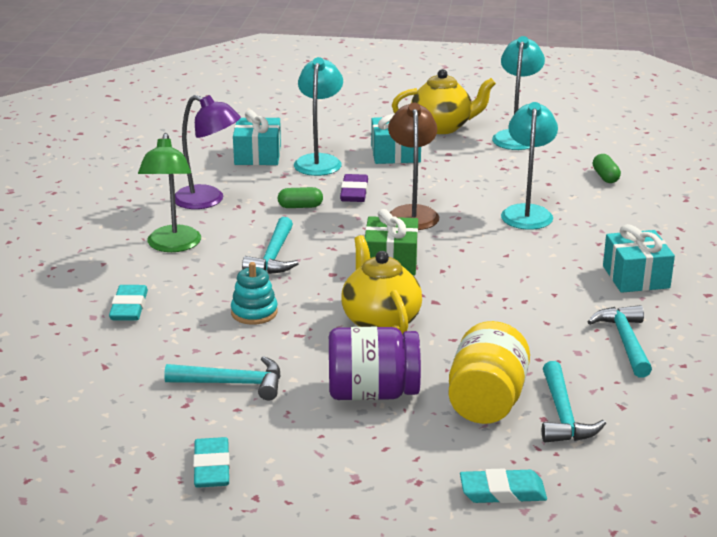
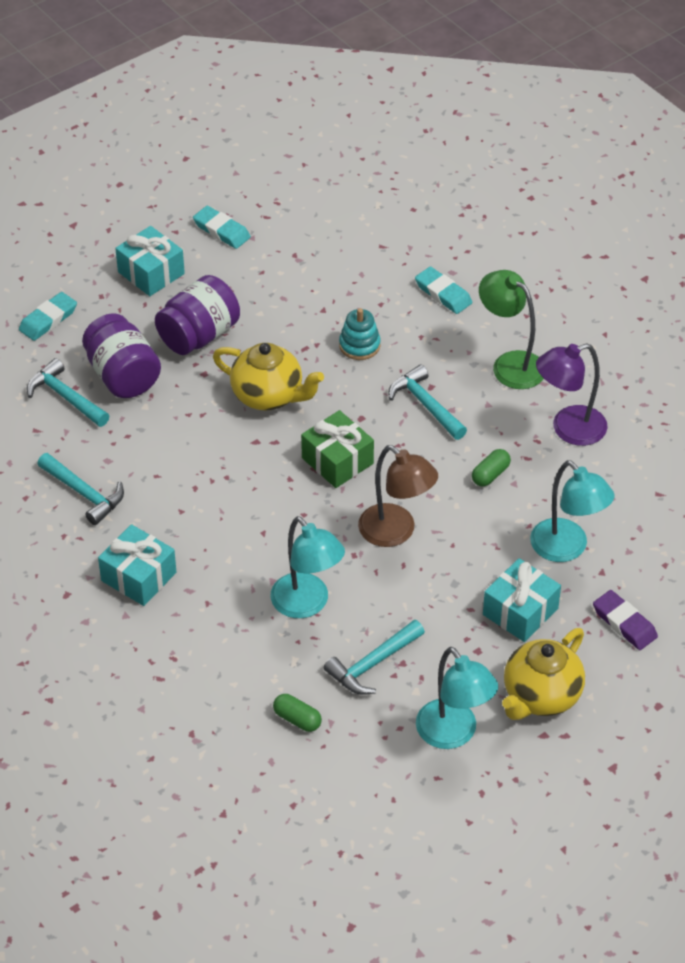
camera: 135 degrees right, 20 degrees up
turquoise hammer [164,356,281,400] -> turquoise hammer moved to [324,620,425,695]
turquoise gift [233,110,281,165] -> turquoise gift moved to [115,226,185,296]
purple eraser [340,174,368,202] -> purple eraser moved to [593,590,658,650]
yellow jar [448,321,530,424] -> purple jar [82,313,161,398]

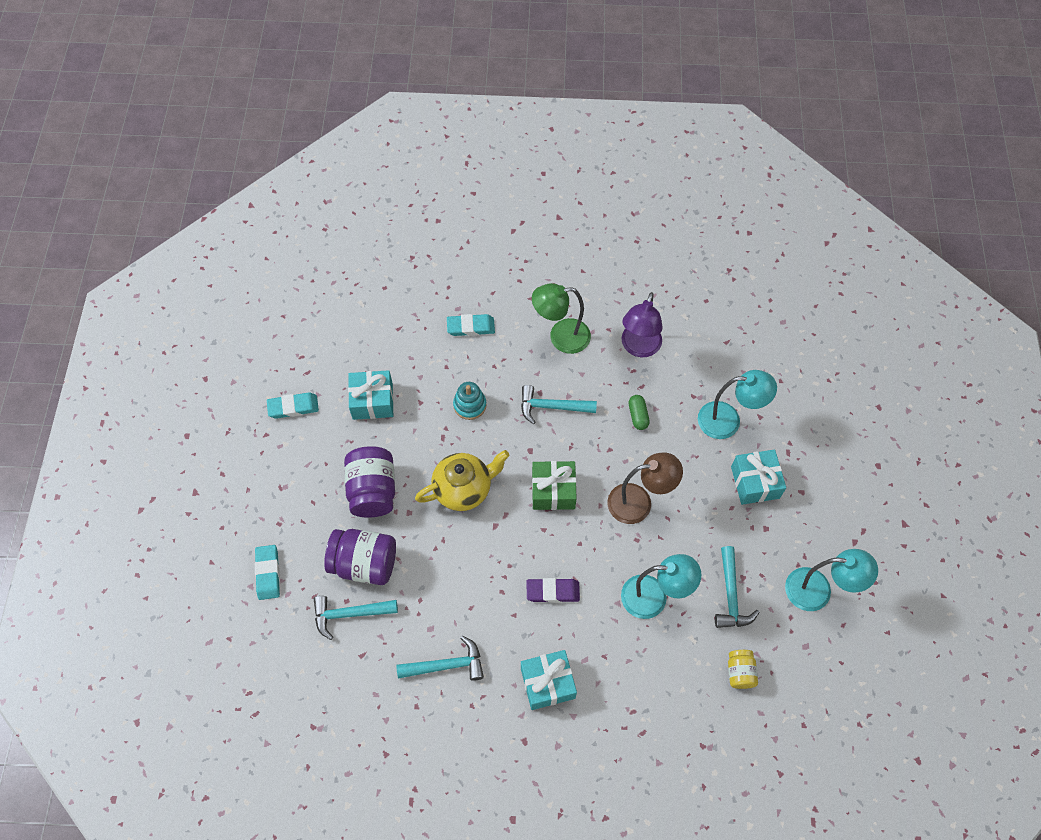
camera: 50 degrees left, 15 degrees up
turquoise gift [115,226,185,296] -> turquoise gift moved to [348,370,394,420]
green capsule [273,694,322,732] -> yellow jar [728,650,758,689]
yellow teapot [502,628,585,720] -> none
purple eraser [593,590,658,650] -> purple eraser moved to [527,578,580,603]

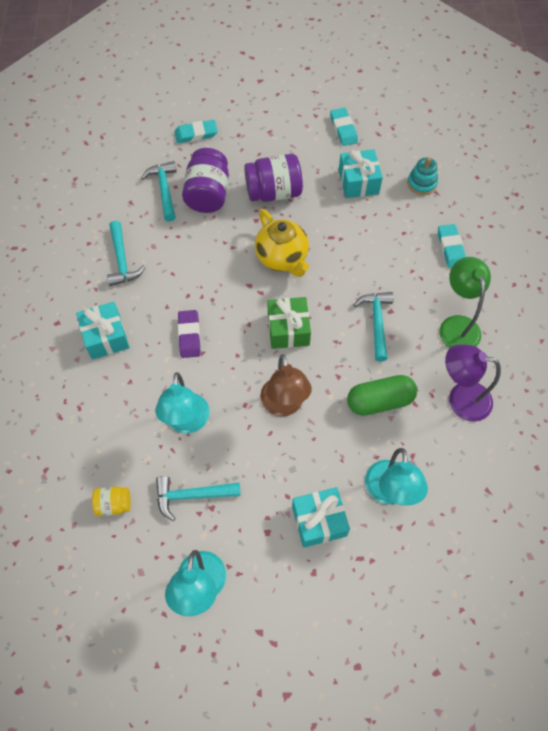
camera: 85 degrees right, 0 degrees up
turquoise stacking toy [453,382,487,420] -> turquoise stacking toy moved to [407,157,438,195]
green capsule [628,395,650,430] -> green capsule [347,375,417,416], size x1.81

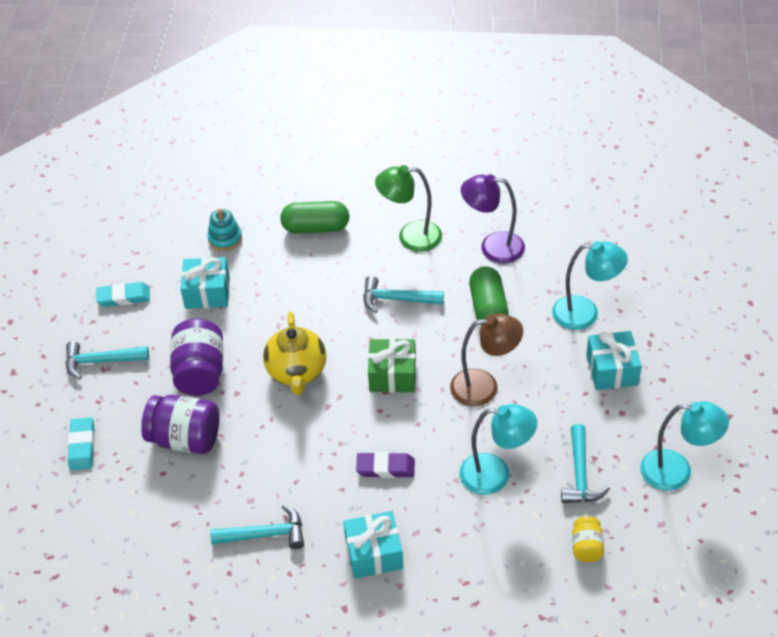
camera: 80 degrees left, 15 degrees down
turquoise hammer [141,161,177,222] -> turquoise hammer moved to [66,341,149,379]
yellow teapot [255,209,309,277] -> yellow teapot turned 105 degrees clockwise [263,312,326,395]
turquoise eraser [438,224,466,268] -> green capsule [280,201,349,234]
purple lamp [445,344,501,422] -> purple lamp turned 75 degrees clockwise [461,174,525,263]

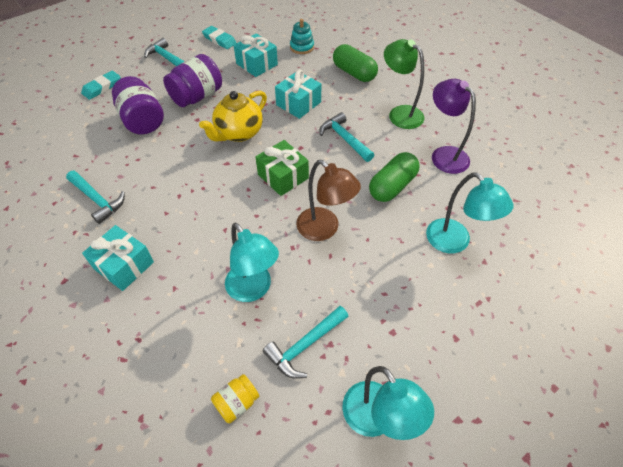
camera: 45 degrees right, 5 degrees up
purple eraser [356,452,415,478] -> none
turquoise gift [586,331,642,390] -> turquoise gift moved to [275,70,321,119]

